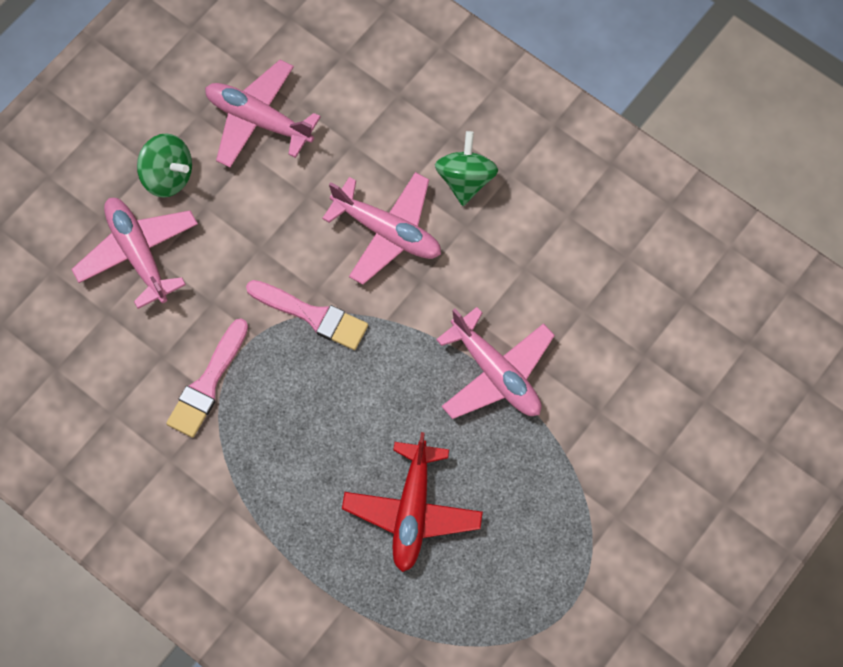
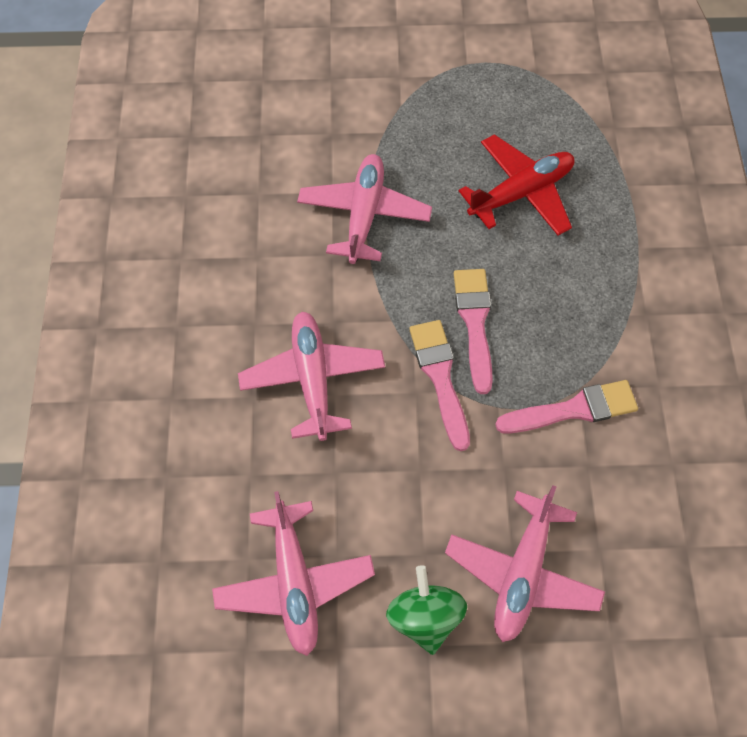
camera: 130 degrees left, 5 degrees down
green spinning top [435,131,498,206] -> none
none -> pink brush [454,269,493,394]

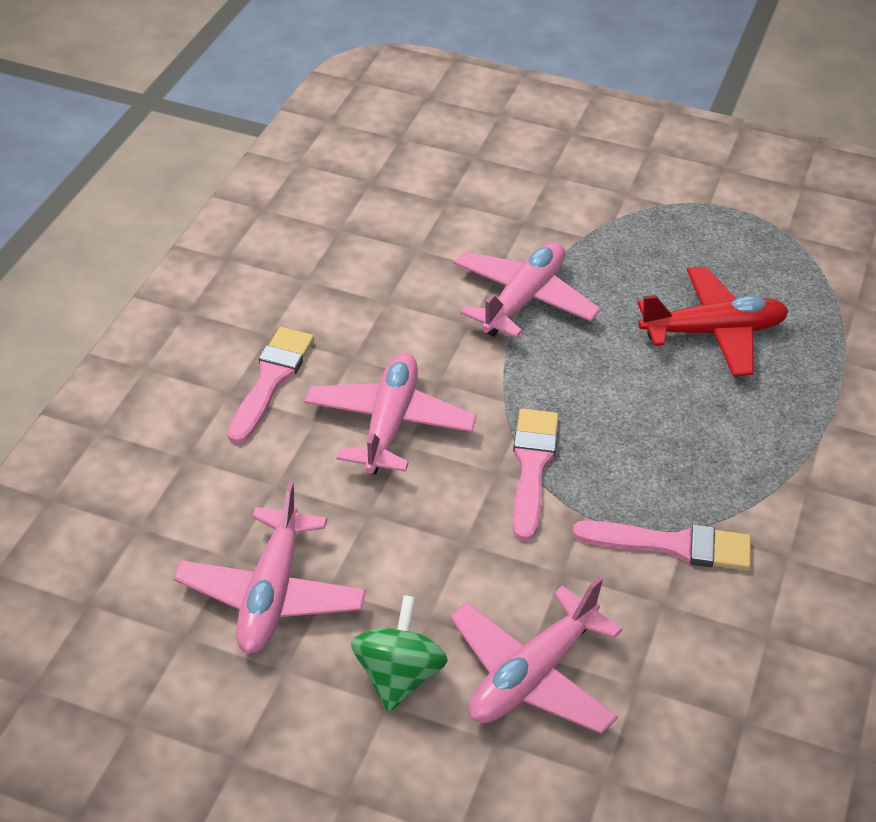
camera: 20 degrees right, 20 degrees down
pink brush [454,269,493,394] -> pink brush moved to [227,327,314,444]

